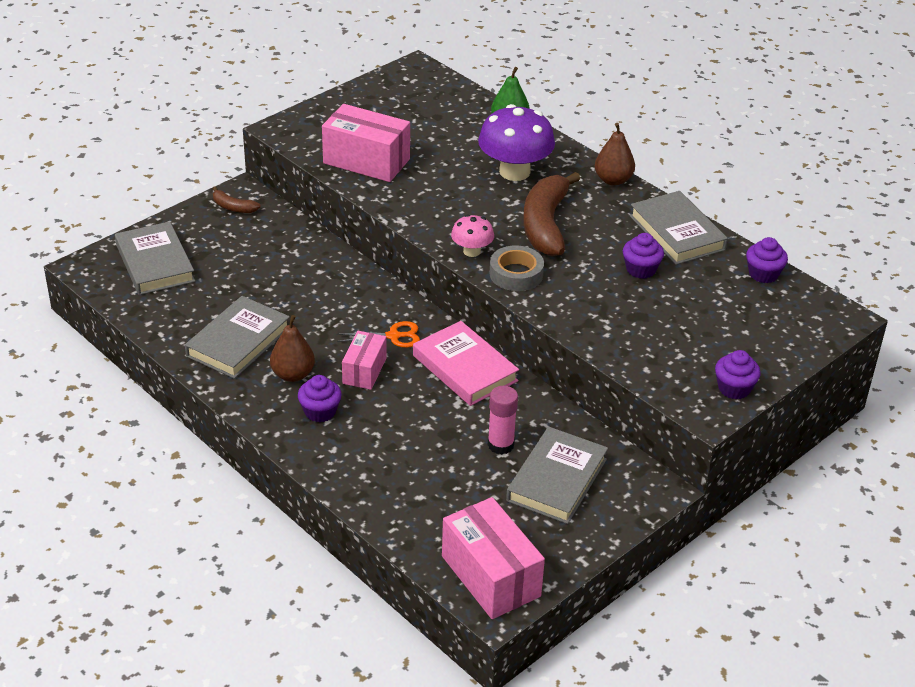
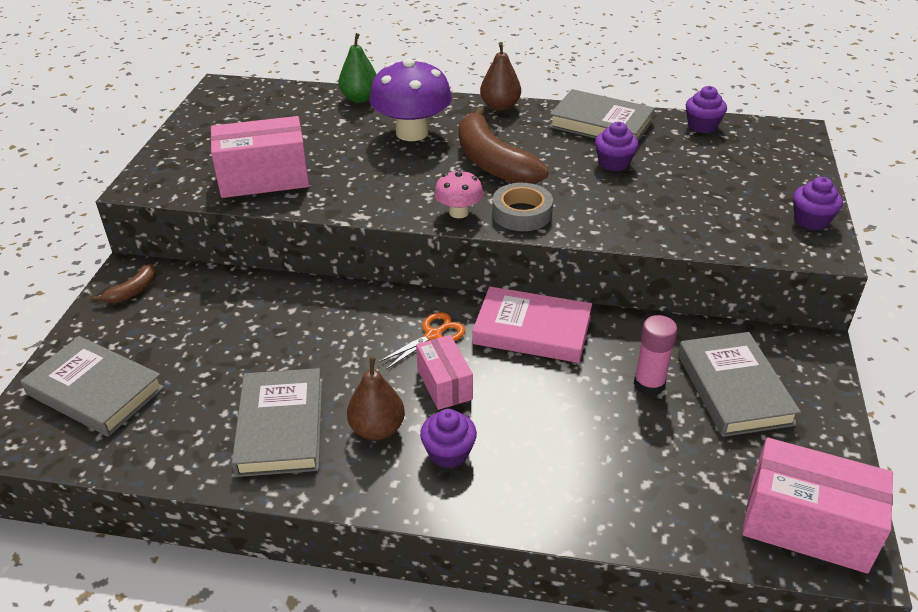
camera: 35 degrees left, 0 degrees up
brown banana [213,186,261,213] -> brown banana turned 45 degrees counterclockwise [92,264,157,303]

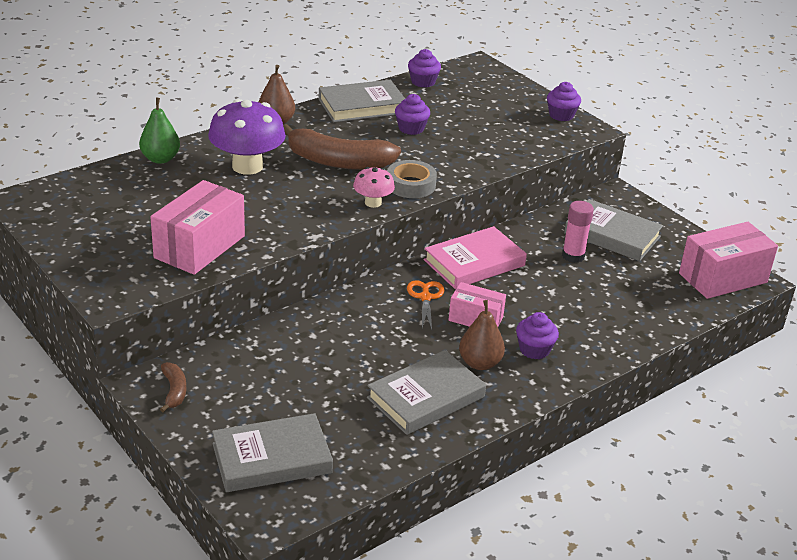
camera: 50 degrees left, 5 degrees down
grey book [232,368,322,477] -> grey book turned 75 degrees counterclockwise [367,350,486,435]

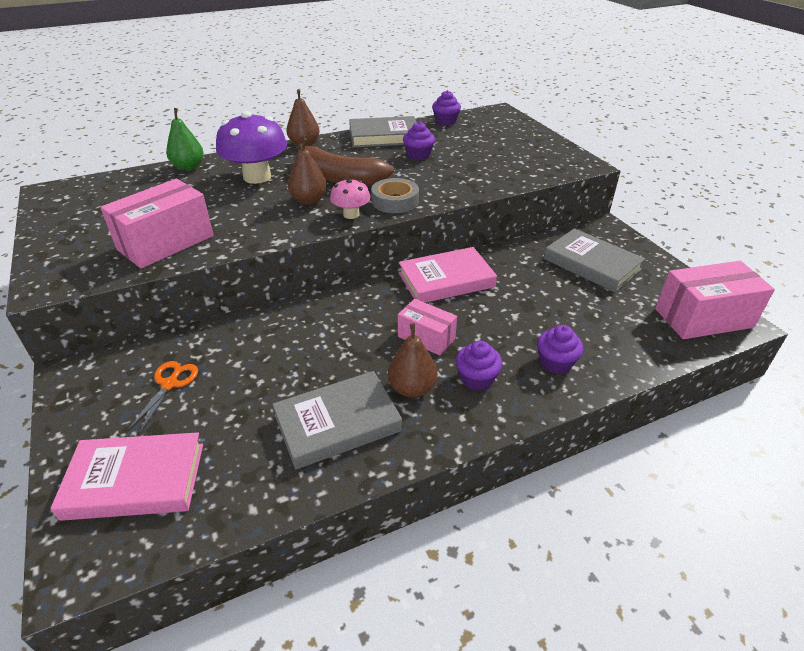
camera: 15 degrees right, 5 degrees up
brown banana [160,362,186,412] -> none
grey book [212,413,333,492] -> pink book [50,432,203,521]
orange scissors [407,280,444,330] -> orange scissors moved to [128,361,198,433]
purple cupcake [547,82,581,121] -> purple cupcake moved to [537,325,583,374]
pink glue stick [562,201,594,263] -> none
none -> brown pear [288,138,327,205]

